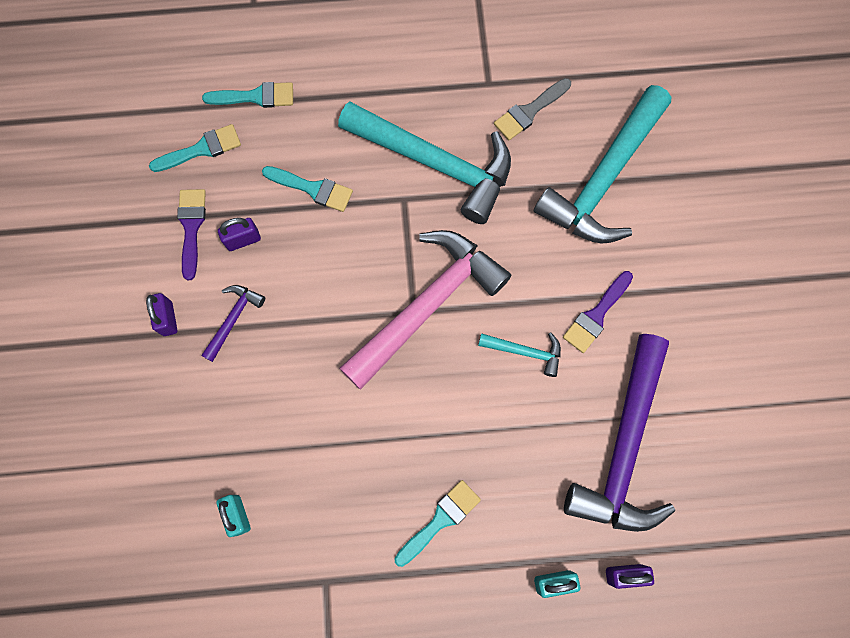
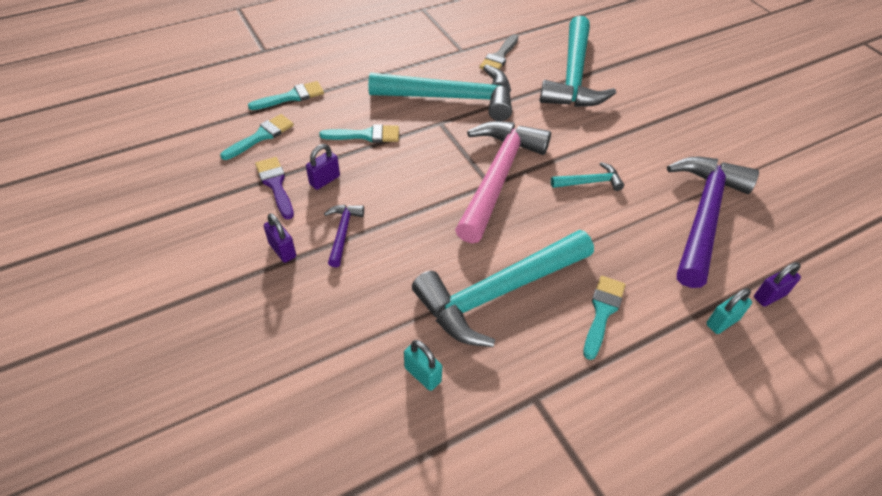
camera: 25 degrees left, 25 degrees down
purple brush [563,271,633,353] -> none
purple hammer [564,334,675,532] -> purple hammer turned 150 degrees counterclockwise [667,157,759,288]
none -> turquoise hammer [412,230,594,347]

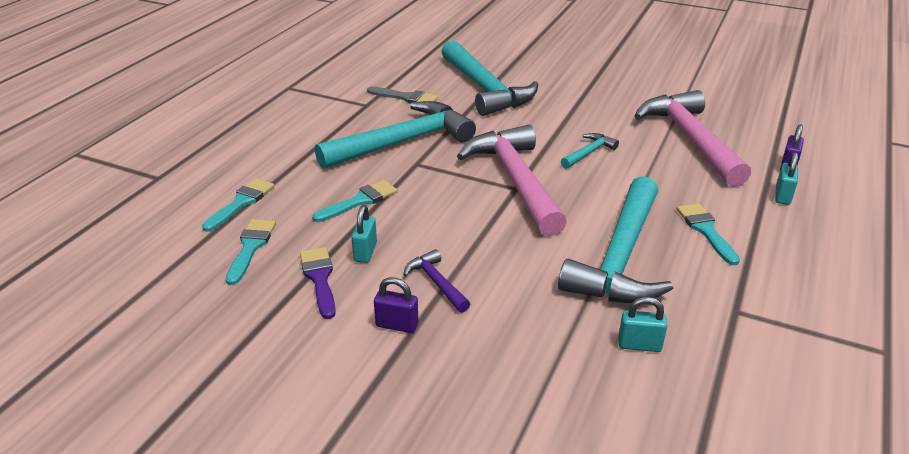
camera: 35 degrees left, 15 degrees down
purple brush [255,157,294,219] -> purple brush turned 45 degrees clockwise [300,247,336,319]
purple padlock [306,144,340,190] -> turquoise padlock [351,205,377,263]
grey brush [479,34,518,70] -> grey brush turned 60 degrees counterclockwise [367,87,438,104]
purple hammer [667,157,759,288] -> pink hammer [635,90,751,187]

